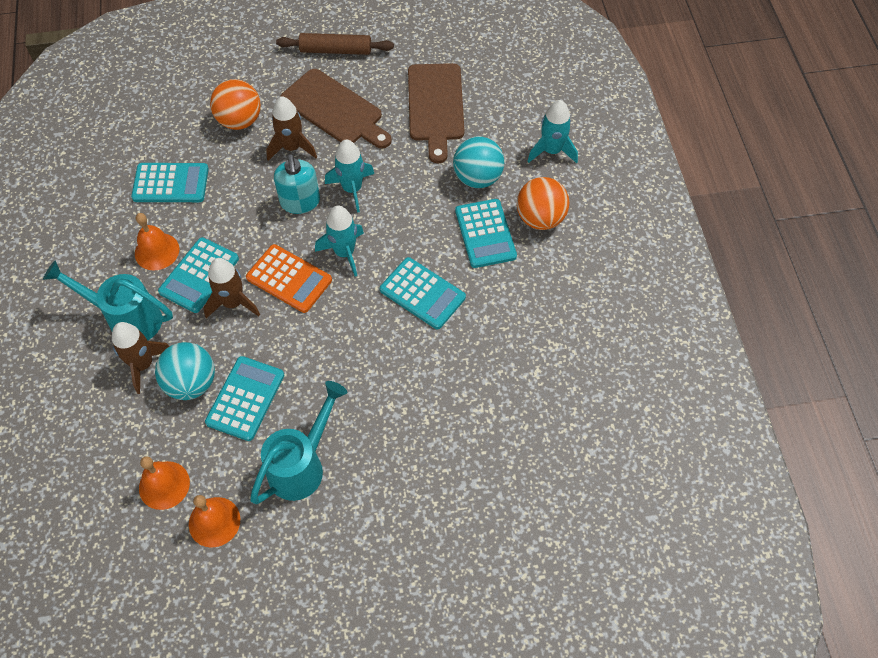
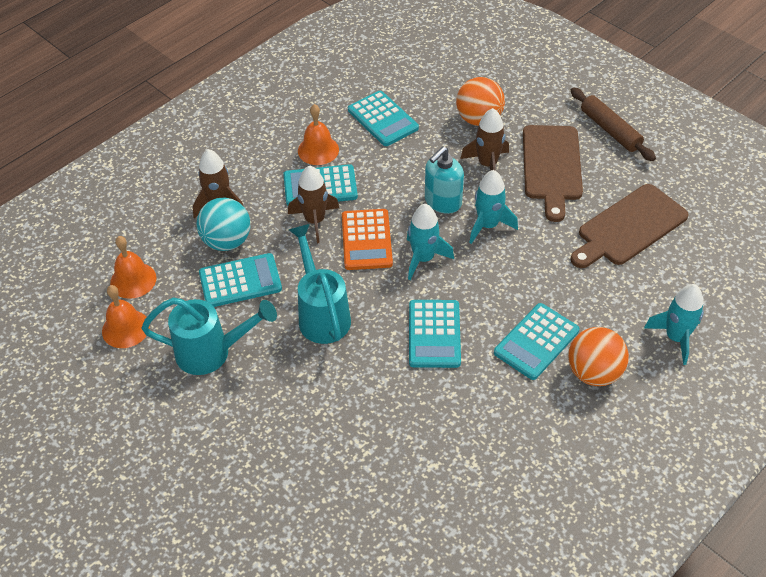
camera: 55 degrees right, 10 degrees down
turquoise watering can [43,260,173,340] -> turquoise watering can moved to [289,224,351,344]
turquoise ball [453,137,504,188] -> none

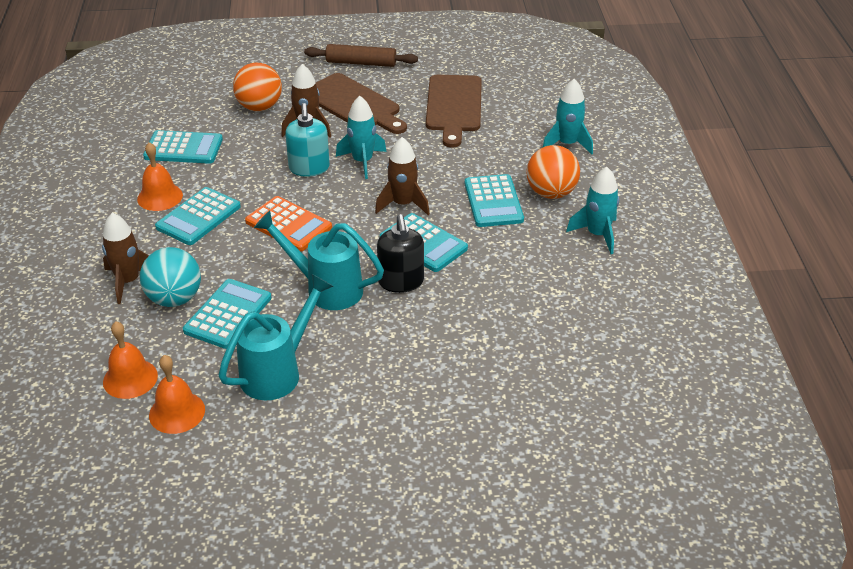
camera: 50 degrees left, 10 degrees down
brown rocket [288,165,339,244] -> brown rocket moved to [375,137,430,215]
turquoise rocket [407,204,454,280] -> turquoise rocket moved to [566,167,619,254]
none -> black soap dispenser [377,214,424,293]

